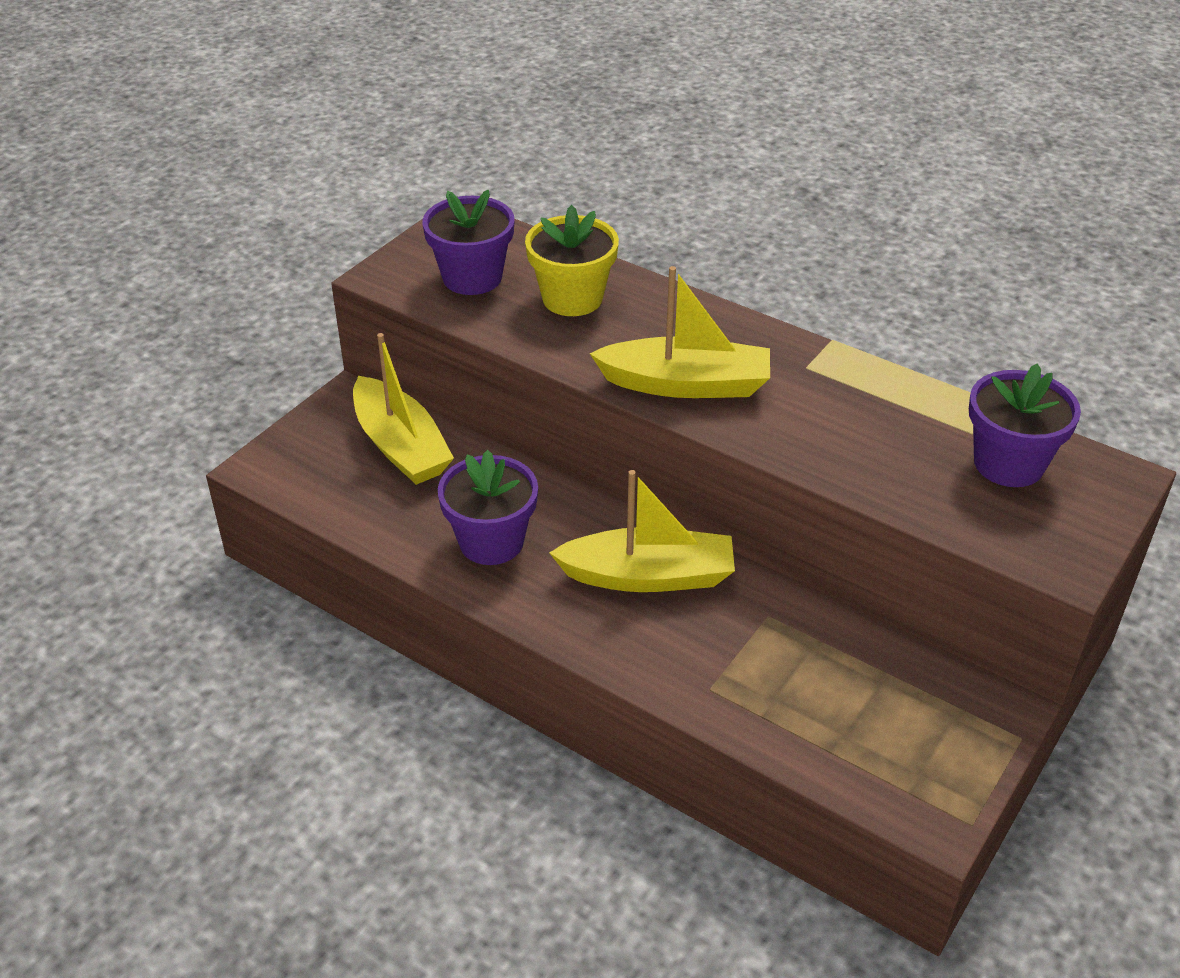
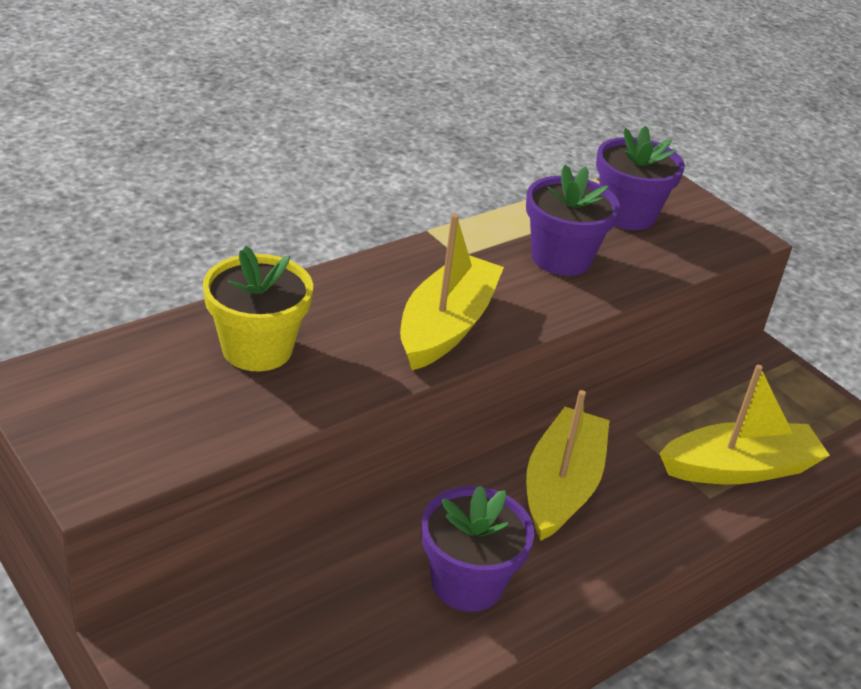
camera: 75 degrees left, 5 degrees down
yellow boat [353,333,454,485] -> yellow boat moved to [659,365,830,485]
purple flower pot [423,190,515,295] -> purple flower pot moved to [526,165,620,276]

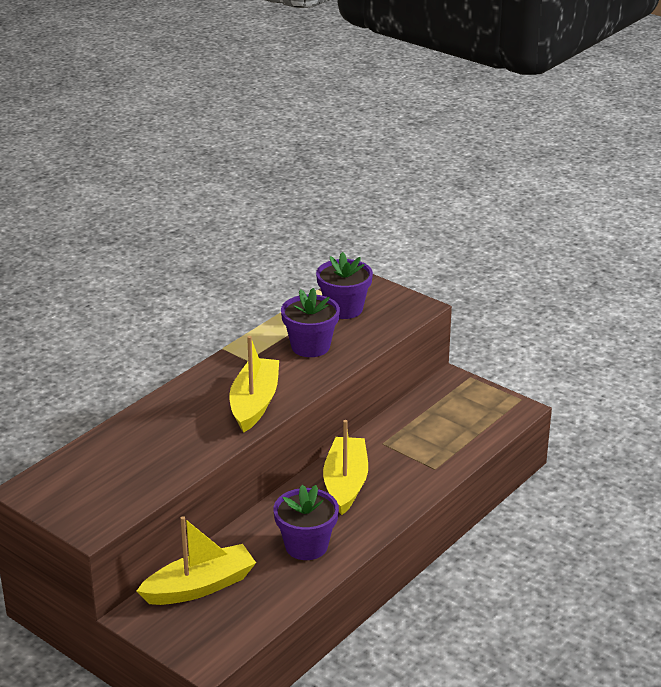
camera: 10 degrees left, 5 degrees down
yellow flower pot [203,246,313,371] -> none
yellow boat [659,365,830,485] -> yellow boat moved to [136,516,256,605]

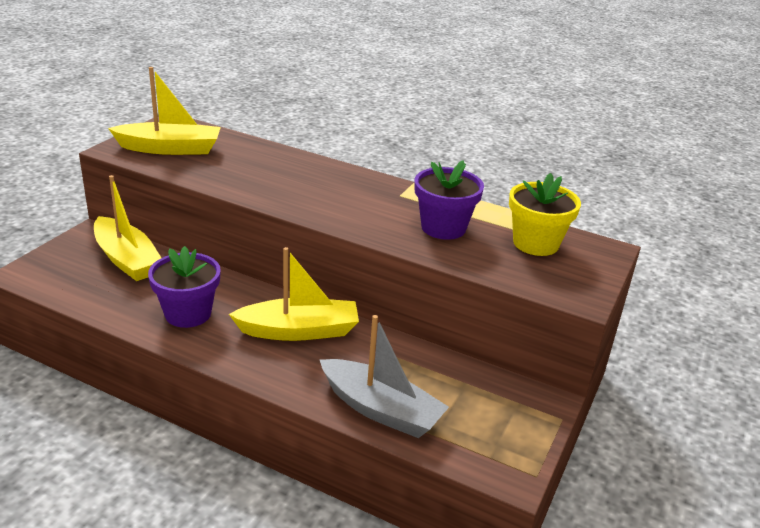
camera: 75 degrees right, 0 degrees up
yellow boat [229,336,279,433] -> yellow boat moved to [108,67,221,155]
purple flower pot [316,252,373,319] -> yellow flower pot [509,173,581,256]
none -> grey boat [320,315,449,438]

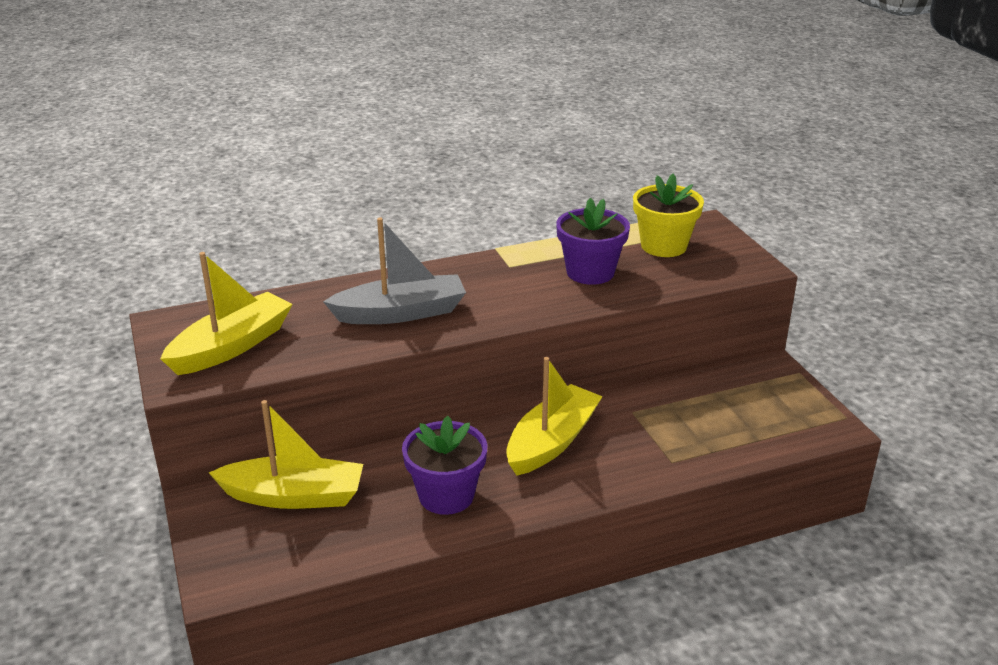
camera: 45 degrees left, 0 degrees up
grey boat [320,315,449,438] -> grey boat moved to [323,217,466,324]

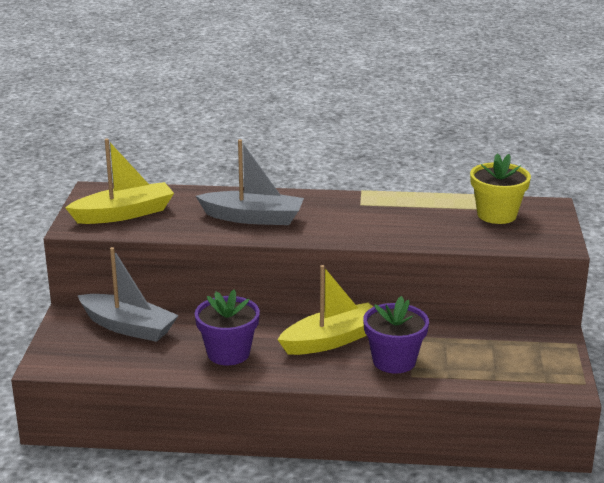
camera: 25 degrees right, 5 degrees down
yellow boat [209,400,363,509] -> grey boat [77,247,179,342]
purple flower pot [556,198,630,285] -> purple flower pot moved to [363,296,429,374]

